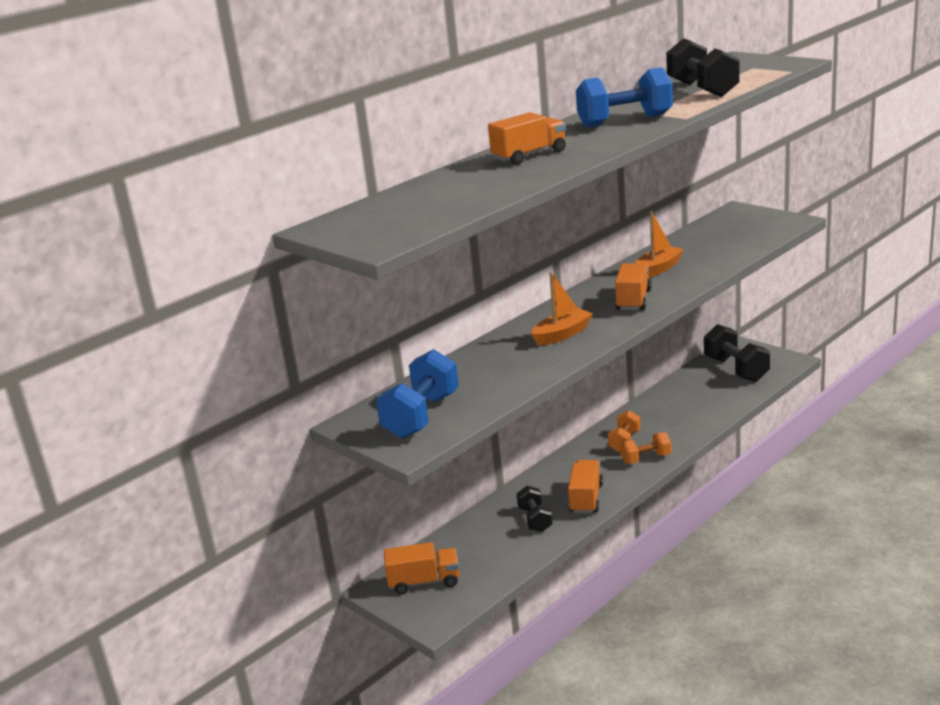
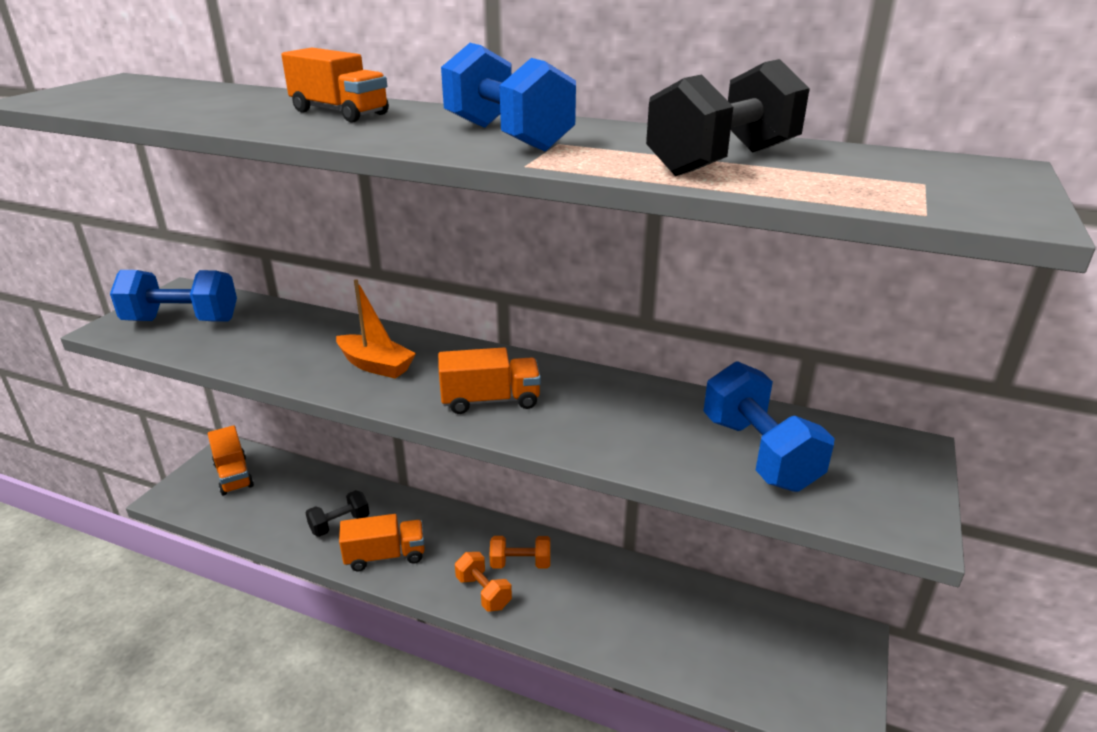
camera: 65 degrees right, 5 degrees up
orange boat [635,211,684,277] -> none
black dumbbell [704,324,770,382] -> none
none -> blue dumbbell [703,361,835,492]

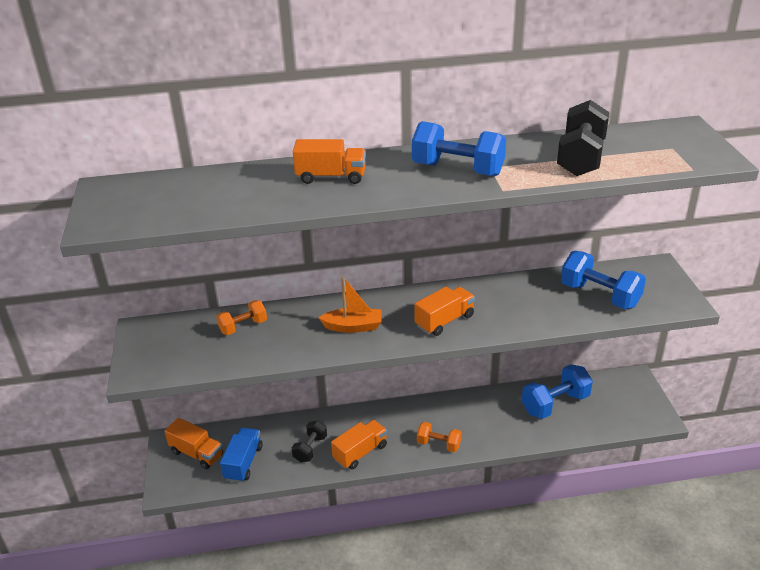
camera: 30 degrees left, 5 degrees up
blue dumbbell [110,270,237,322] -> blue dumbbell moved to [522,364,593,419]
orange dumbbell [490,536,550,569] -> orange dumbbell moved to [216,300,267,335]
none -> blue truck [220,428,263,483]

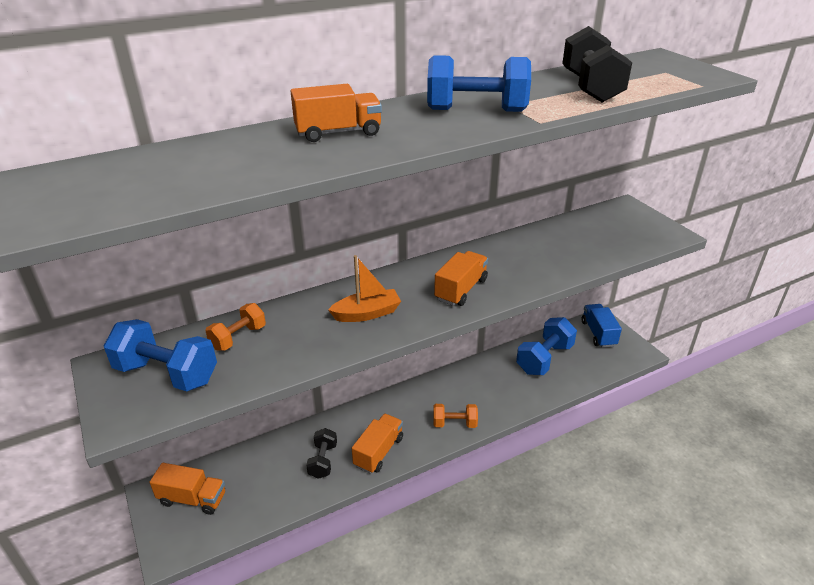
camera: 20 degrees left, 0 degrees up
blue truck [220,428,263,483] -> blue truck moved to [582,304,622,348]
blue dumbbell [561,251,646,309] -> blue dumbbell moved to [104,319,217,391]

